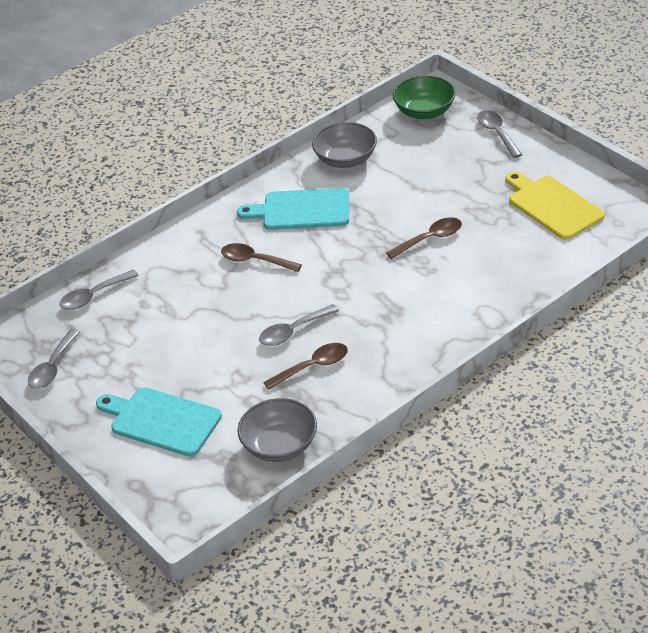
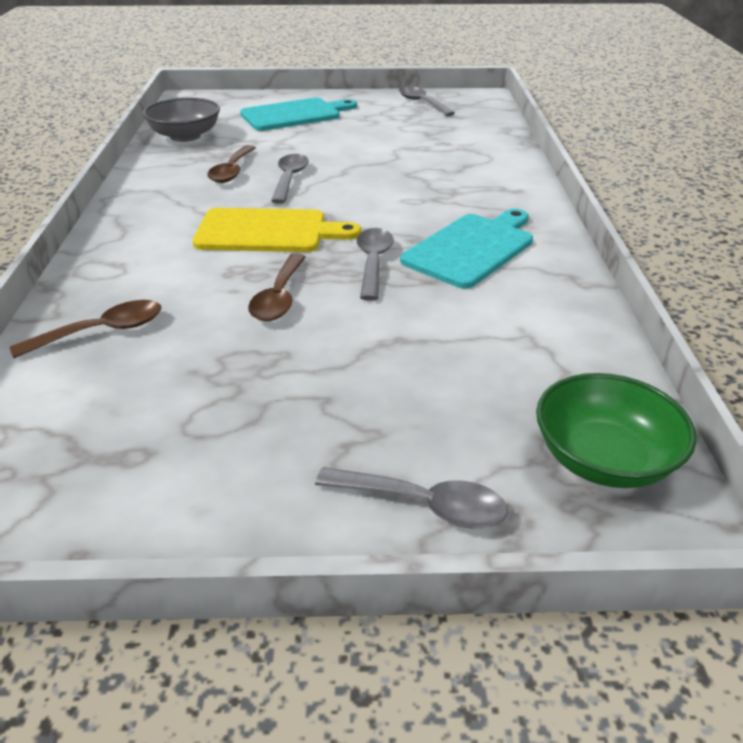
camera: 125 degrees right, 5 degrees down
grey spoon [59,269,139,310] -> grey spoon moved to [357,228,394,301]
brown spoon [221,243,302,272] -> brown spoon moved to [10,300,161,358]
grey bowl [312,122,377,168] -> none
yellow cutting board [505,171,605,240] -> yellow cutting board moved to [193,208,361,252]

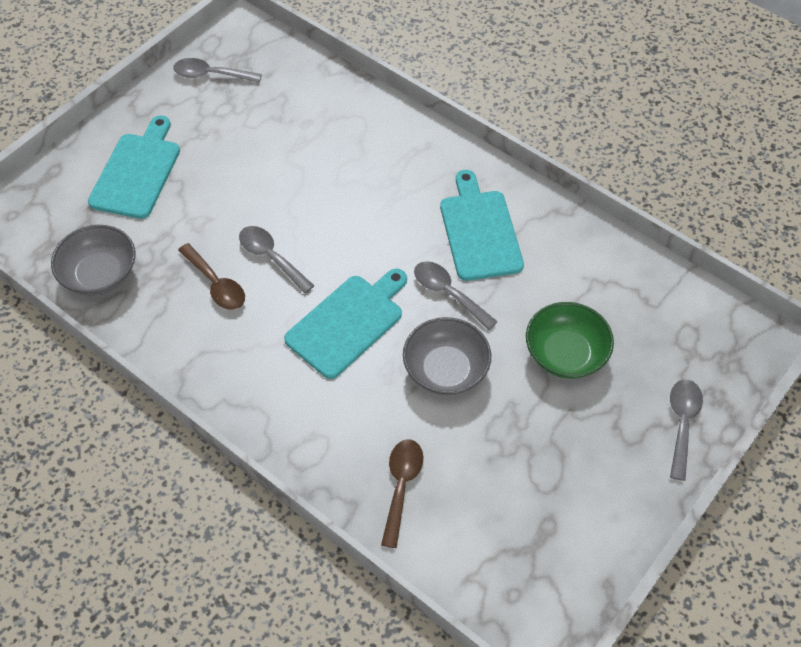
camera: 50 degrees left, 20 degrees up
yellow cutting board [193,208,361,252] -> turquoise cutting board [284,269,407,379]
brown spoon [248,254,306,321] -> grey bowl [403,317,491,395]
grey spoon [315,467,508,528] -> grey spoon turned 45 degrees counterclockwise [670,379,703,481]
green bowl [536,373,697,488] -> green bowl moved to [526,302,614,379]

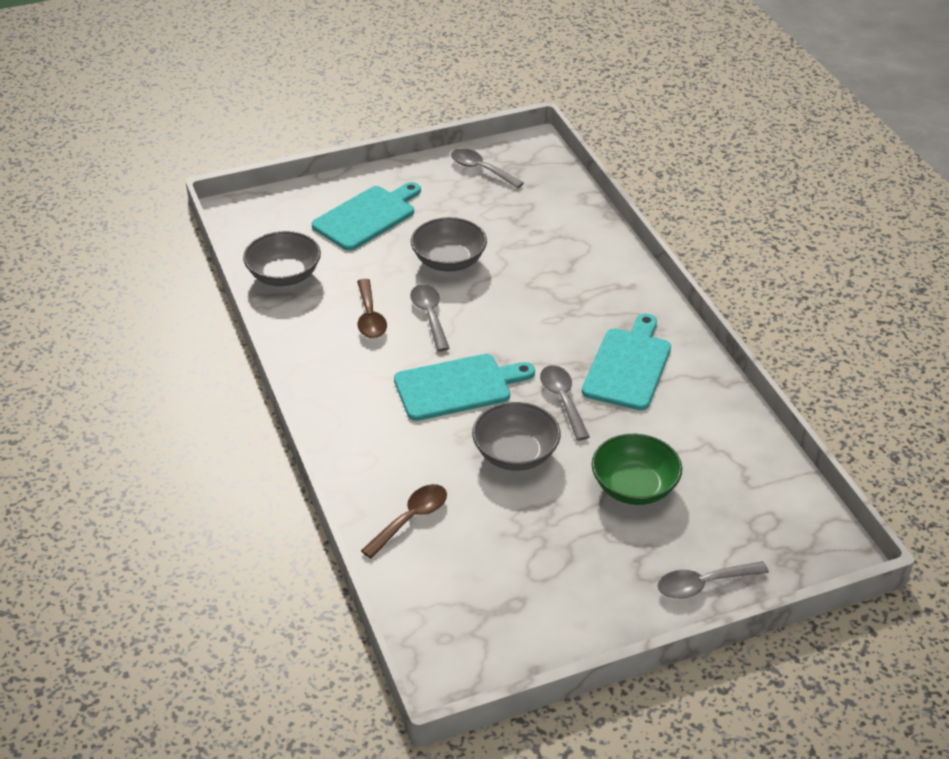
camera: 30 degrees right, 15 degrees down
grey spoon [670,379,703,481] -> grey spoon turned 150 degrees counterclockwise [658,561,769,599]
none -> grey bowl [411,217,487,272]

